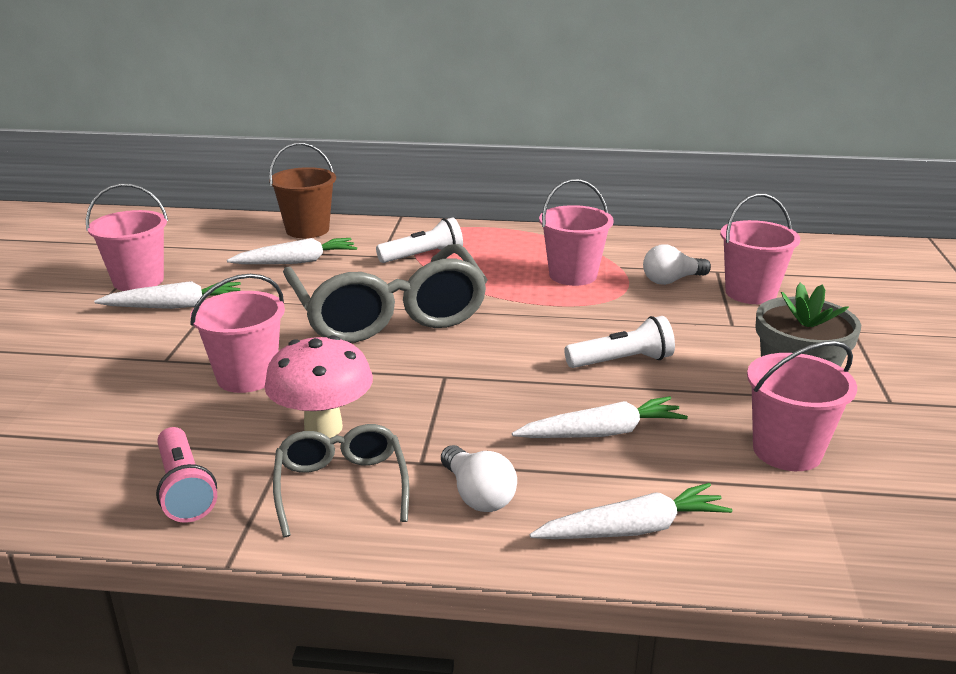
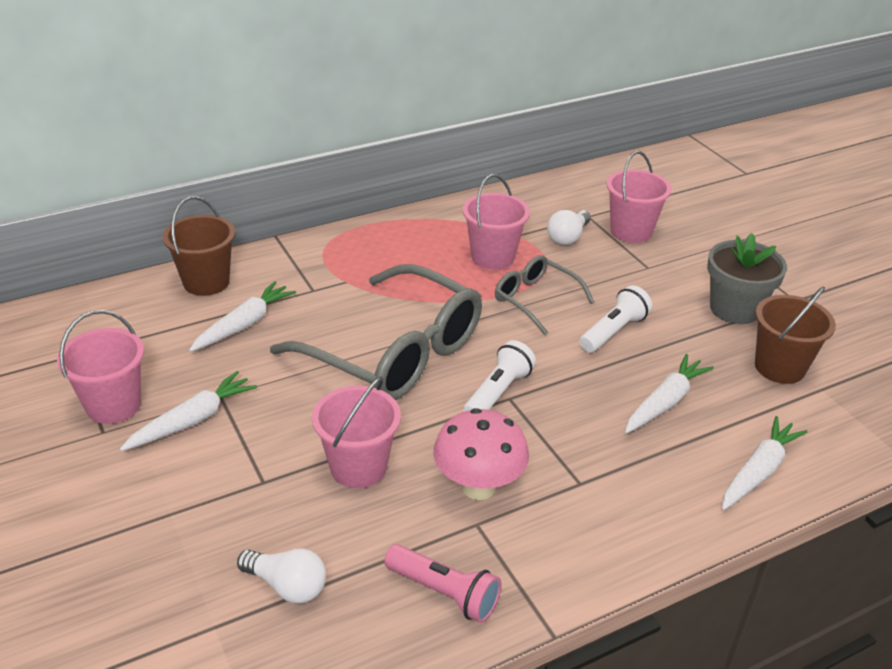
camera: 35 degrees left, 10 degrees up
grey glasses [273,424,409,537] -> grey glasses moved to [495,255,595,335]
white flashlight [376,217,463,263] -> white flashlight moved to [464,340,536,412]
white light bulb [441,445,517,512] -> white light bulb moved to [237,549,326,604]
pink bucket [747,341,857,471] -> brown bucket [755,286,836,384]

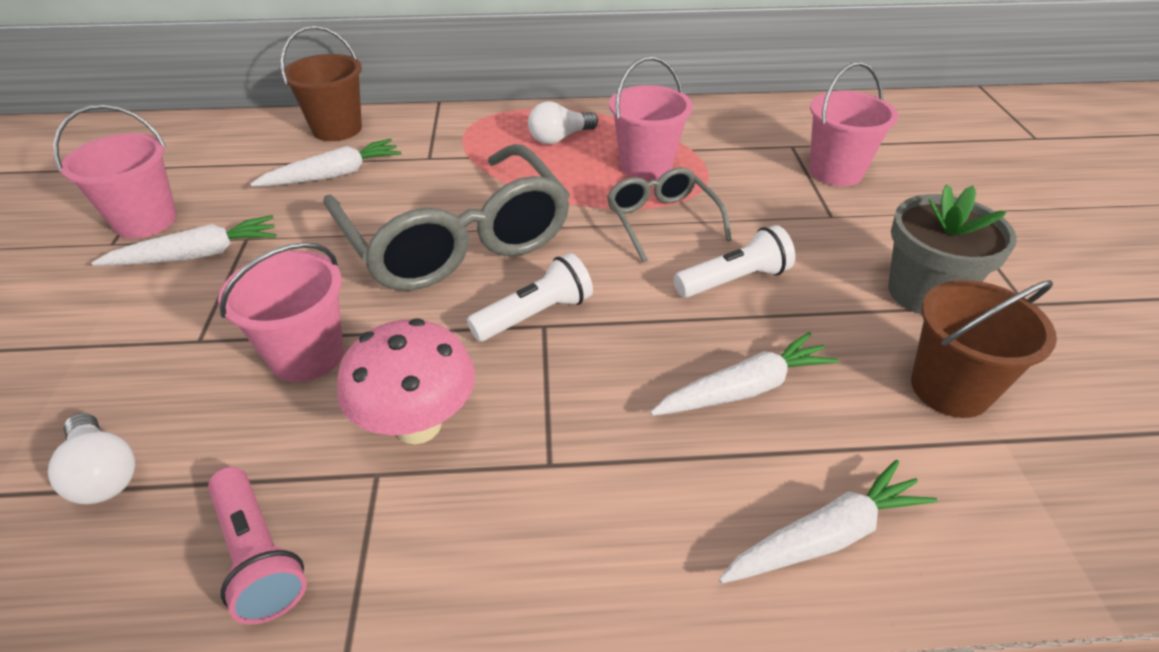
camera: 25 degrees right, 5 degrees up
white light bulb [547,210,591,245] -> white light bulb moved to [528,101,598,144]

